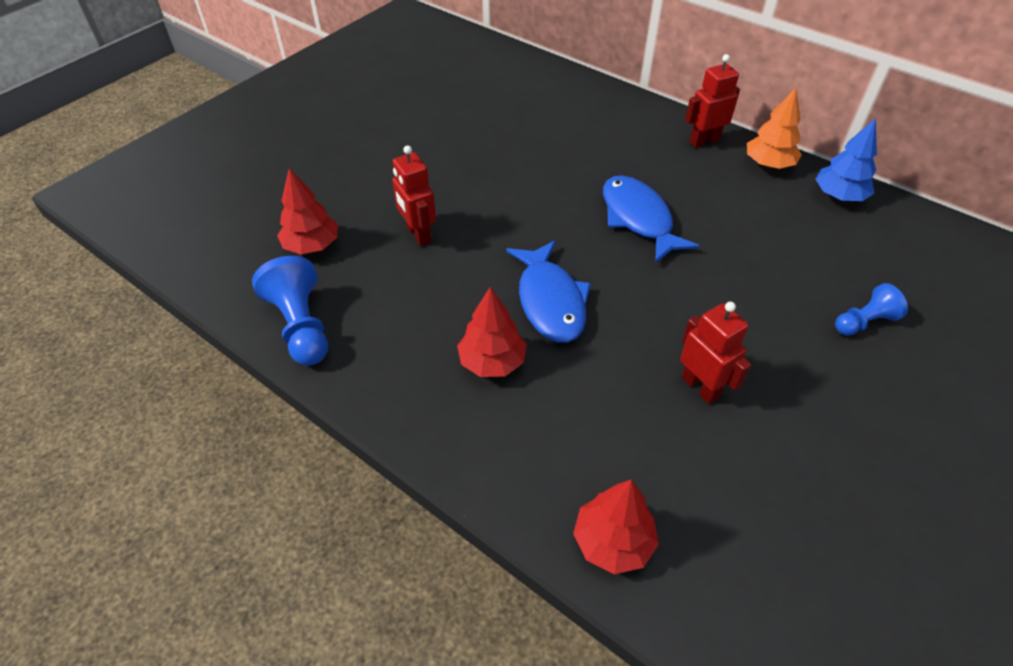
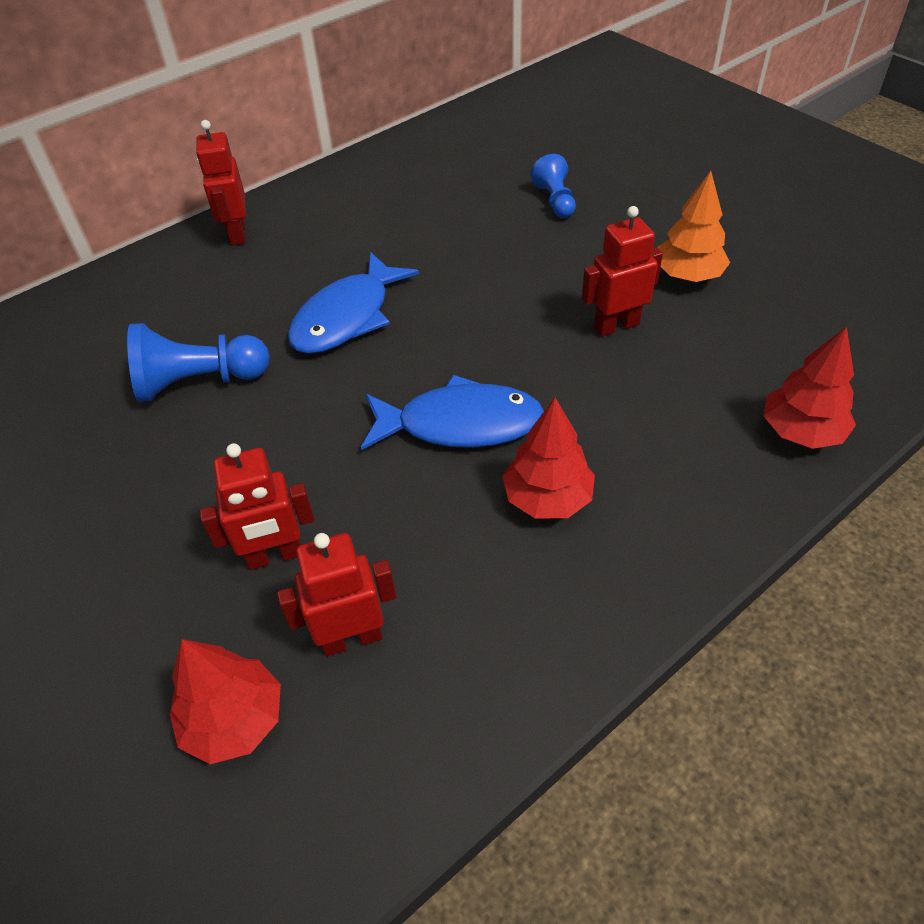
camera: 75 degrees left, 0 degrees up
blue pawn [252,256,328,366] -> blue pawn moved to [127,323,270,402]
blue fish [603,175,700,264] -> blue fish turned 45 degrees counterclockwise [288,252,419,354]
orange tree [747,88,802,169] -> orange tree moved to [658,171,730,282]
blue tree [816,118,877,201] -> none
none -> red robot [277,533,396,656]

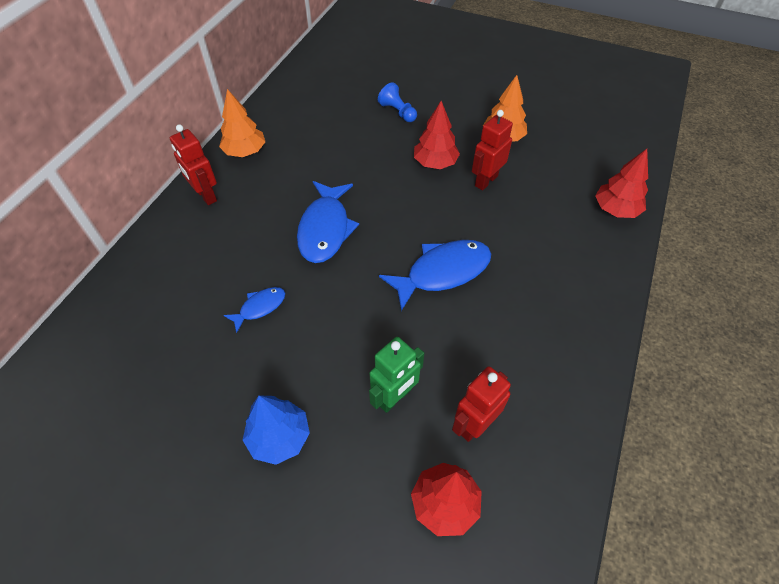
camera: 30 degrees left, 5 degrees up
blue pawn [127,323,270,402] -> blue fish [223,287,285,333]
red robot [200,443,314,570] -> green robot [369,337,424,413]
red tree [502,398,595,519] -> red tree moved to [414,101,460,169]
none -> orange tree [219,89,265,157]
none -> blue tree [243,395,310,465]

